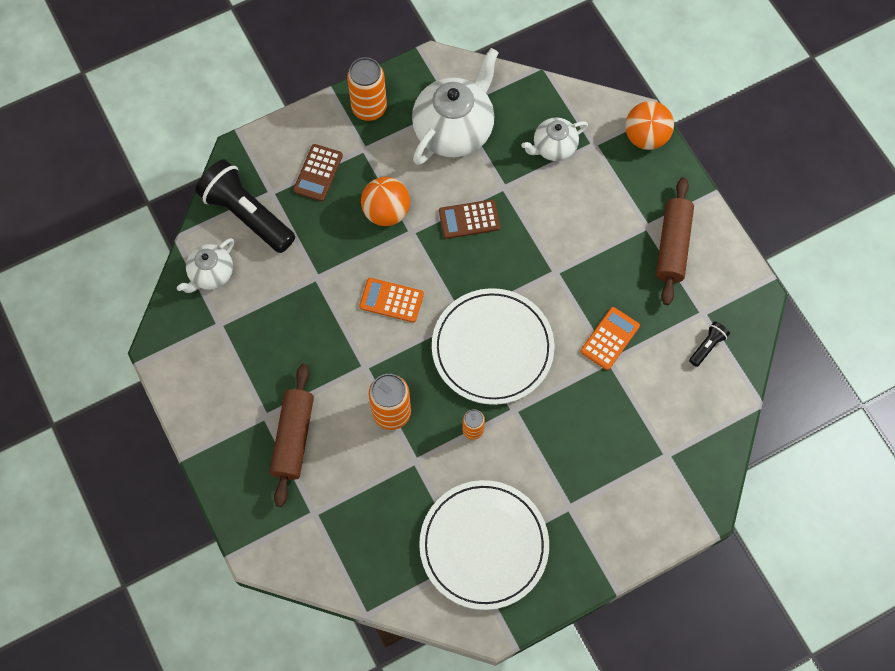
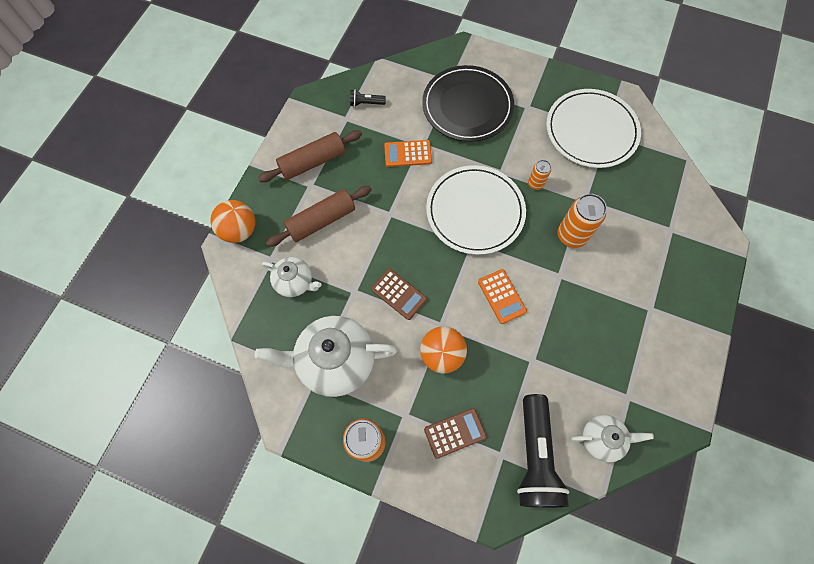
camera: 130 degrees left, 0 degrees up
brown rolling pin [270,364,314,507] -> brown rolling pin moved to [266,186,372,247]
none -> black plate [422,65,514,142]

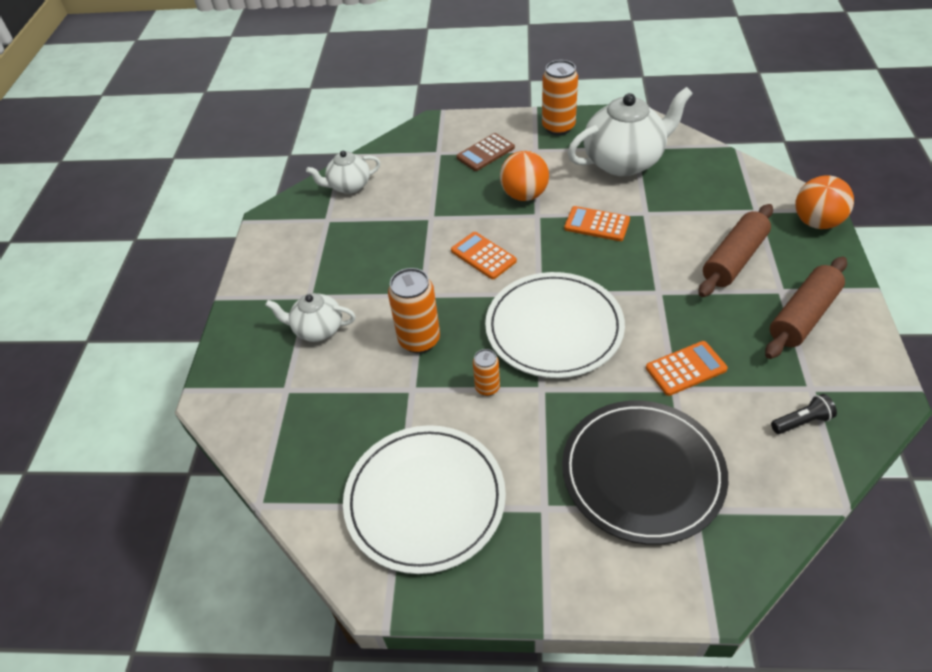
camera: 165 degrees right, 20 degrees down
white teapot [262,257,321,297] -> white teapot moved to [265,293,356,342]
brown calculator [371,269,427,320] -> orange calculator [564,206,630,241]
black flashlight [517,394,569,508] -> none

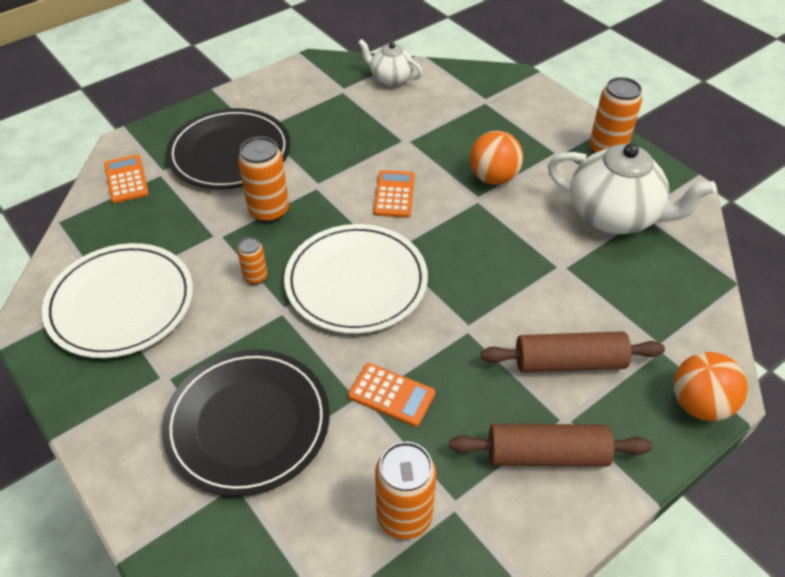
camera: 45 degrees right, 0 degrees up
white teapot [265,293,356,342] -> black plate [166,108,291,189]
brown calculator [456,133,515,171] -> none
orange calculator [564,206,630,241] -> orange calculator moved to [104,155,149,204]
black flashlight [771,394,837,434] -> orange can [375,442,437,539]

